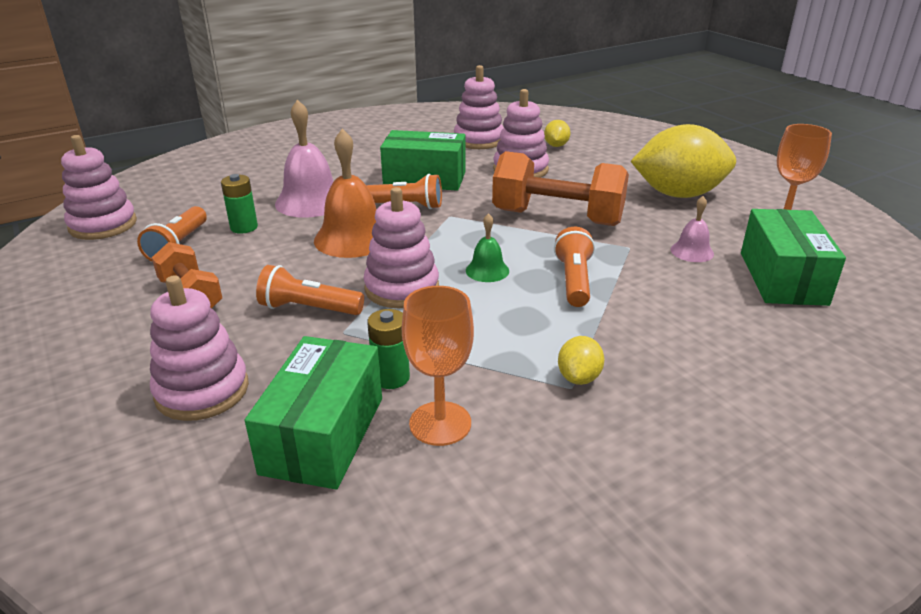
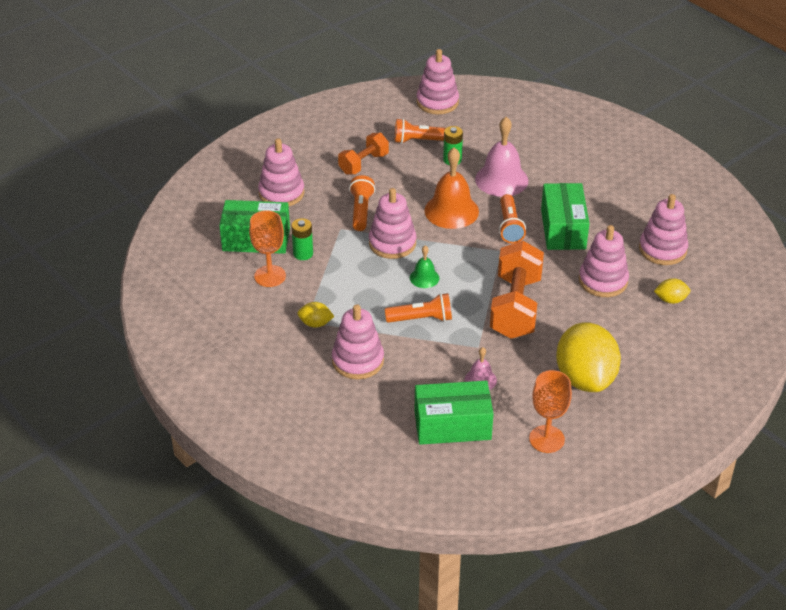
camera: 80 degrees right, 10 degrees up
none -> pink stacking toy [332,304,384,379]

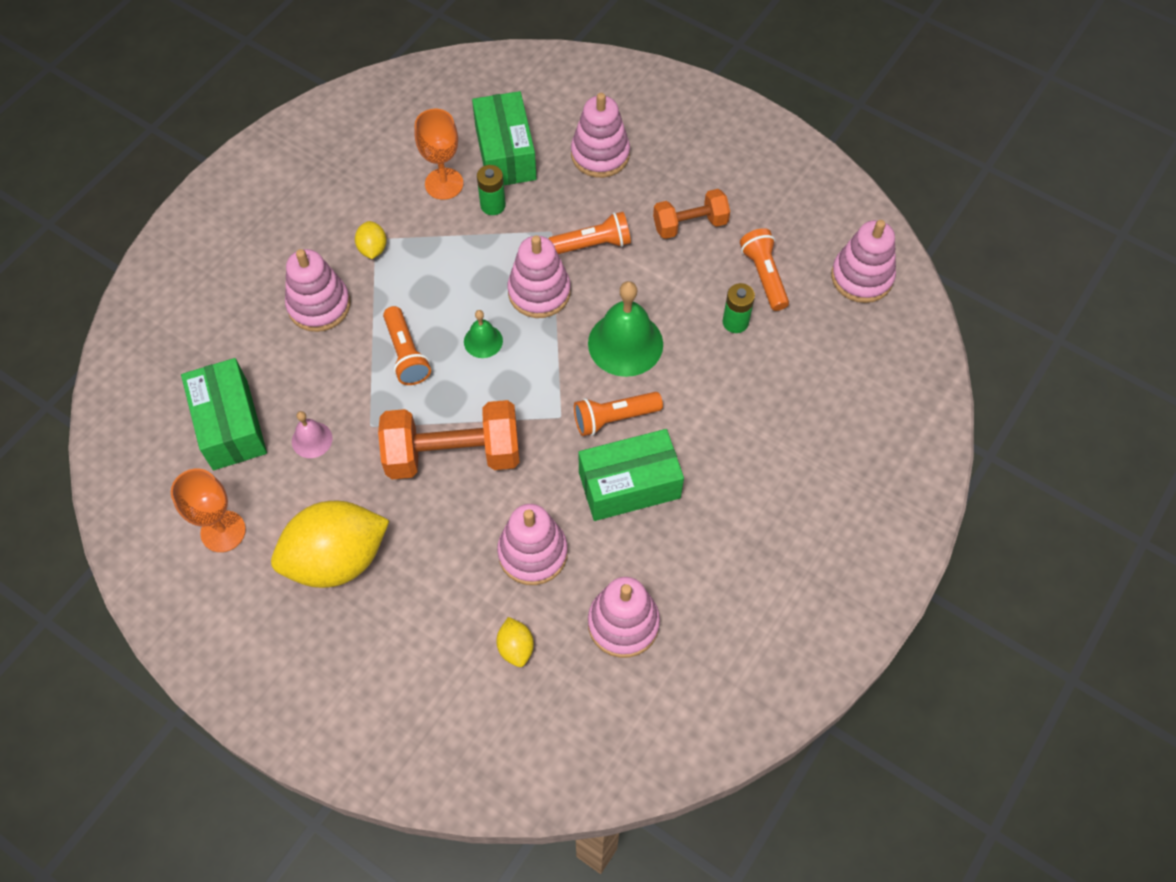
camera: 75 degrees right, 20 degrees up
orange dumbbell [338,133,389,175] -> orange dumbbell turned 45 degrees counterclockwise [653,189,730,239]
orange bell [424,148,479,229] -> green bell [588,281,663,377]
pink bell [475,117,528,197] -> none

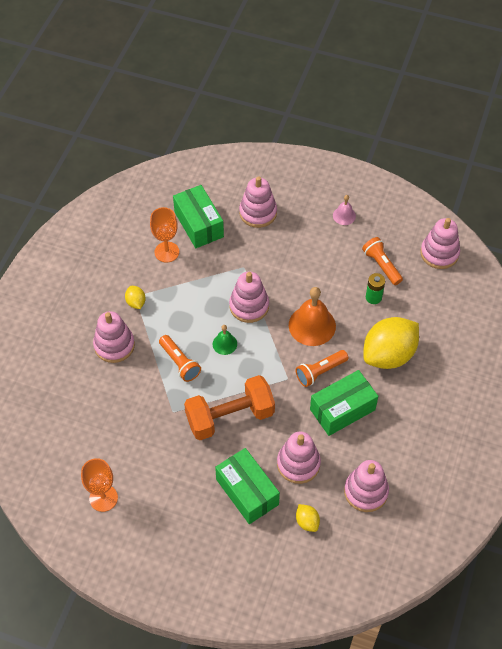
camera: 15 degrees left, 5 degrees down
green box [181,358,267,470] -> green box moved to [215,448,280,524]
yellow lemon [271,501,390,588] -> yellow lemon moved to [363,317,419,369]
pink bell [292,411,333,458] -> pink bell moved to [333,195,356,225]
green battery [477,165,506,215] -> none
orange flashlight [548,212,631,254] -> none
green bell [588,281,663,377] -> orange bell [289,287,336,346]
orange dumbbell [653,189,730,239] -> none

